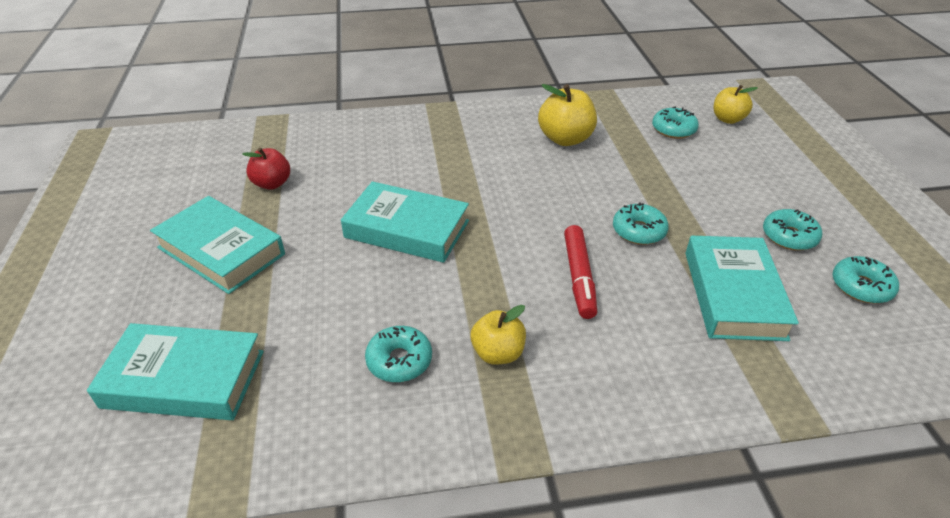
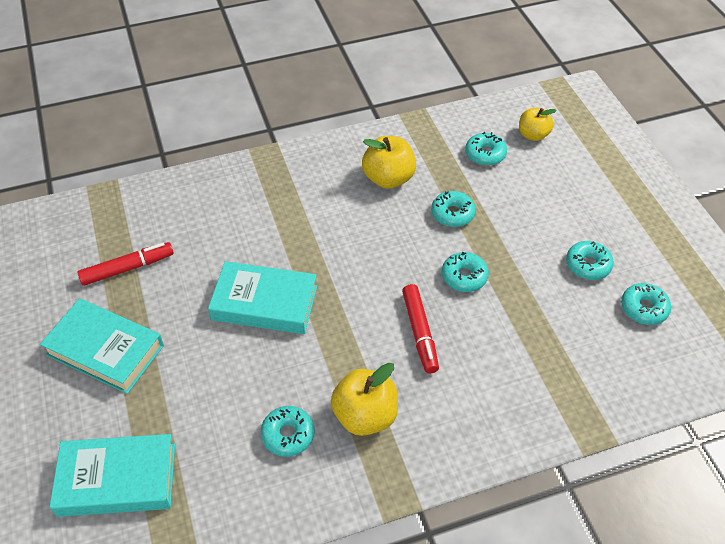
camera: 10 degrees left, 10 degrees up
red apple [242,148,290,190] -> red marker [77,242,174,286]
yellow apple [471,305,526,365] -> yellow apple [331,363,398,436], size x1.51
turquoise book [685,236,799,341] -> none
none -> turquoise donut [431,191,476,227]

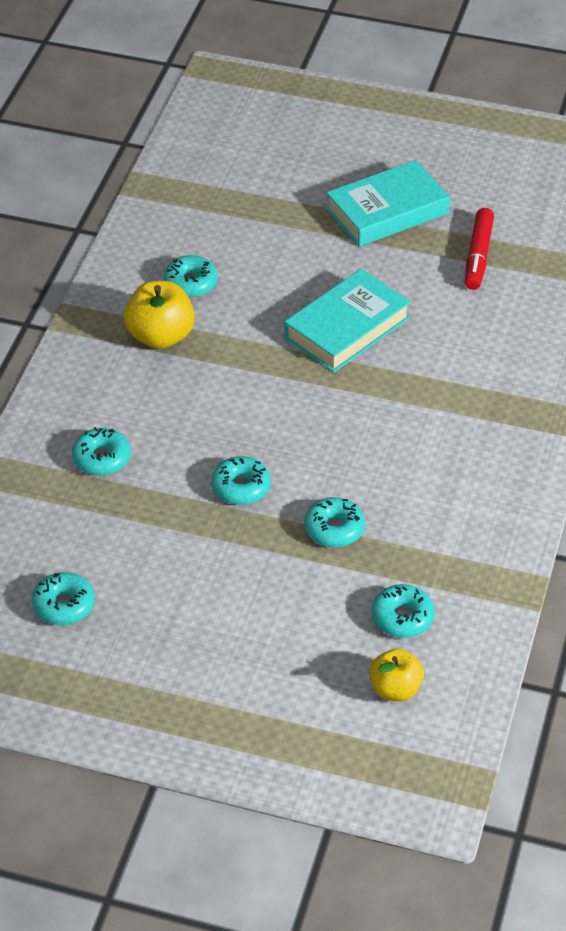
camera: 125 degrees right, 5 degrees down
turquoise book [50,434,175,517] -> none
yellow apple [362,136,416,189] -> none
red marker [402,284,439,374] -> none
turquoise donut [566,241,614,280] -> turquoise donut moved to [72,427,131,476]

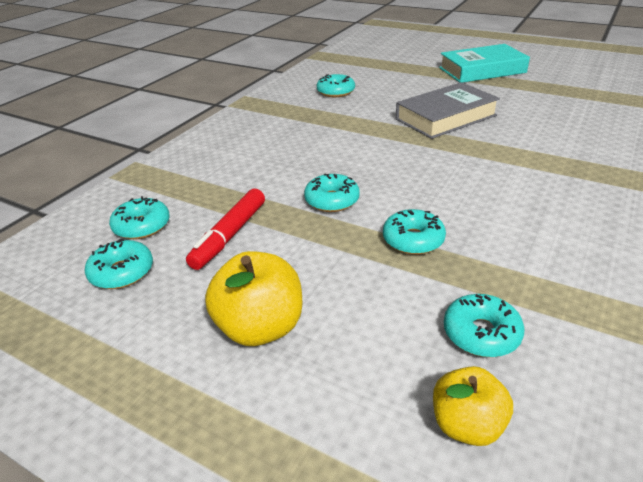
camera: 15 degrees right, 10 degrees down
turquoise donut [72,427,131,476] -> turquoise donut moved to [109,196,170,239]
yellow apple [124,281,195,349] -> yellow apple moved to [205,251,302,346]
turquoise book [284,269,411,373] -> grey book [396,82,500,139]
red marker [465,208,494,290] -> red marker moved to [186,189,265,270]

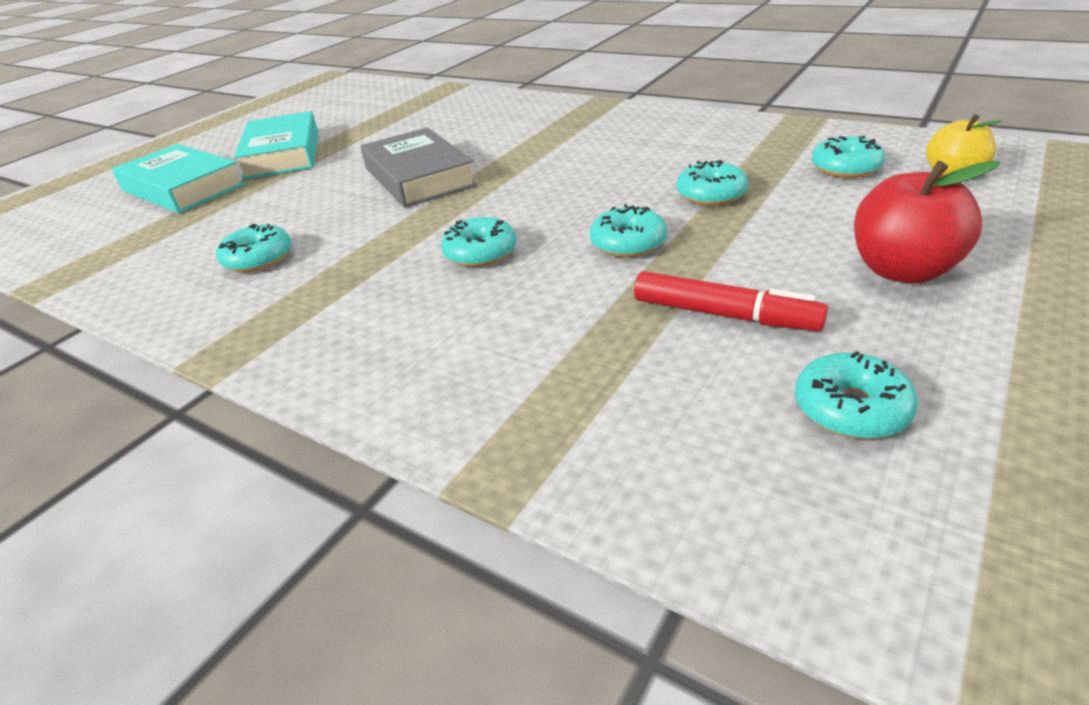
camera: 85 degrees left, 0 degrees up
turquoise donut [109,196,170,239] -> turquoise donut moved to [441,217,516,267]
yellow apple [205,251,302,346] -> red apple [854,161,1000,283]
none -> turquoise book [112,144,245,213]

